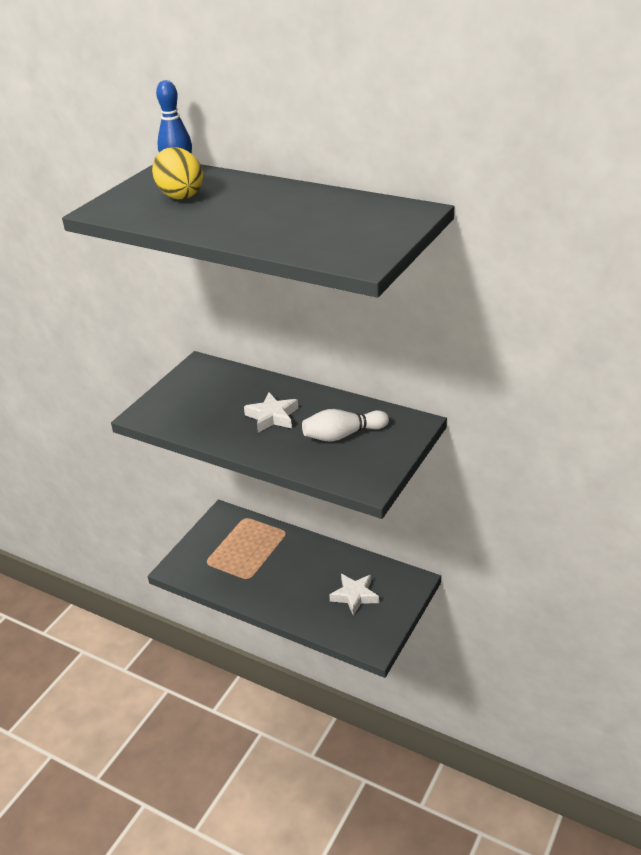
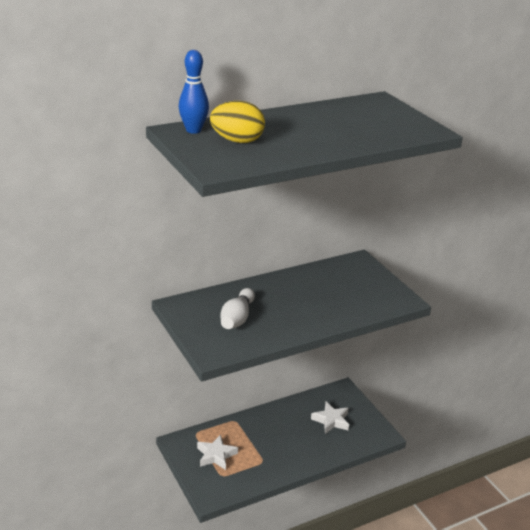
camera: 60 degrees left, 5 degrees down
white star [244,392,299,433] -> white star moved to [197,434,238,470]
white bowling pin [302,409,389,442] -> white bowling pin moved to [221,288,255,329]

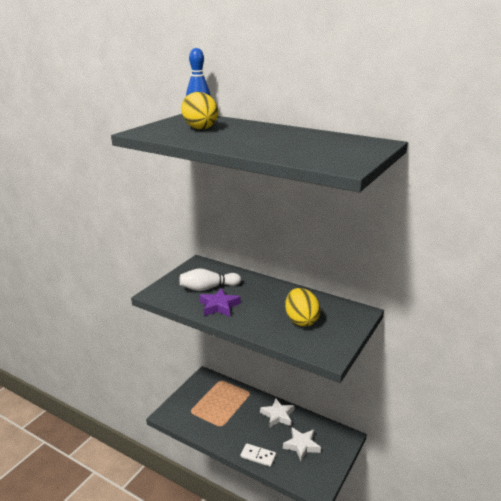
camera: 60 degrees right, 5 degrees down
white star [197,434,238,470] -> white star moved to [260,398,295,428]
none -> purple star [200,288,241,317]
none -> white domino [240,443,276,467]
none -> yellow egg [285,288,321,327]

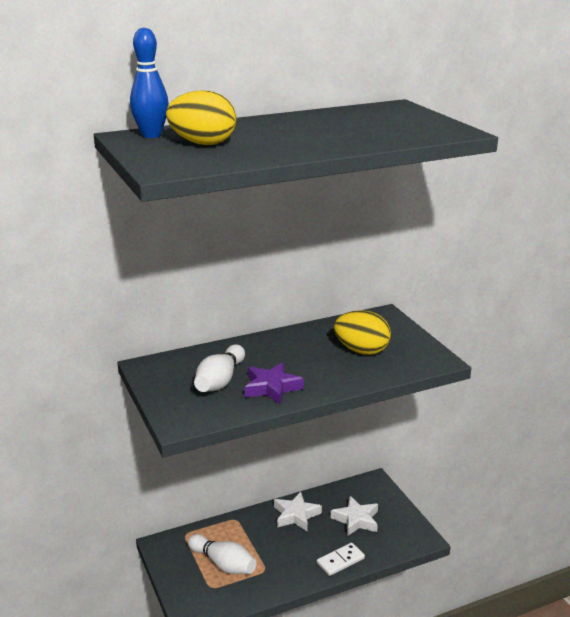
camera: 55 degrees left, 0 degrees up
none -> white bowling pin [188,534,257,574]

